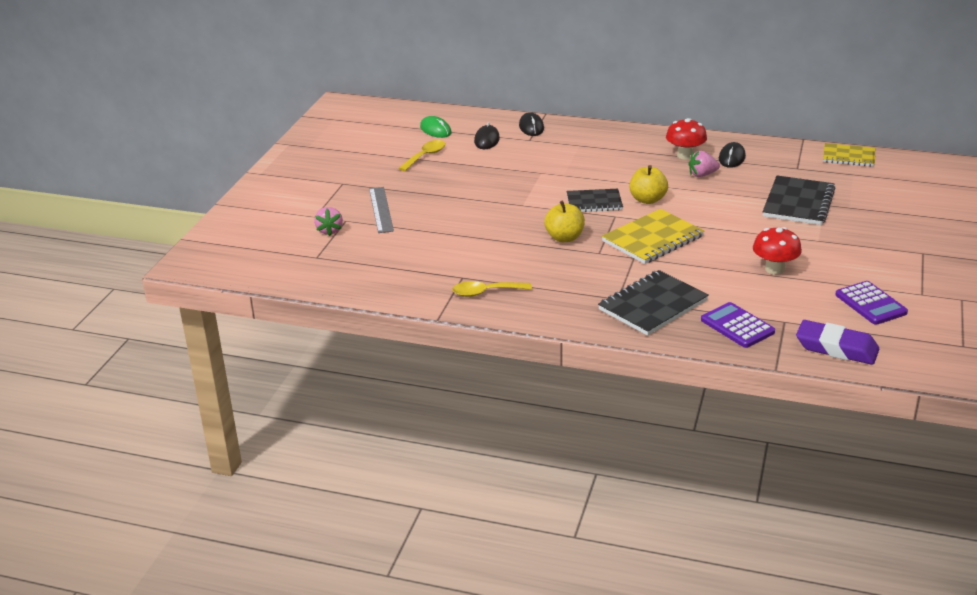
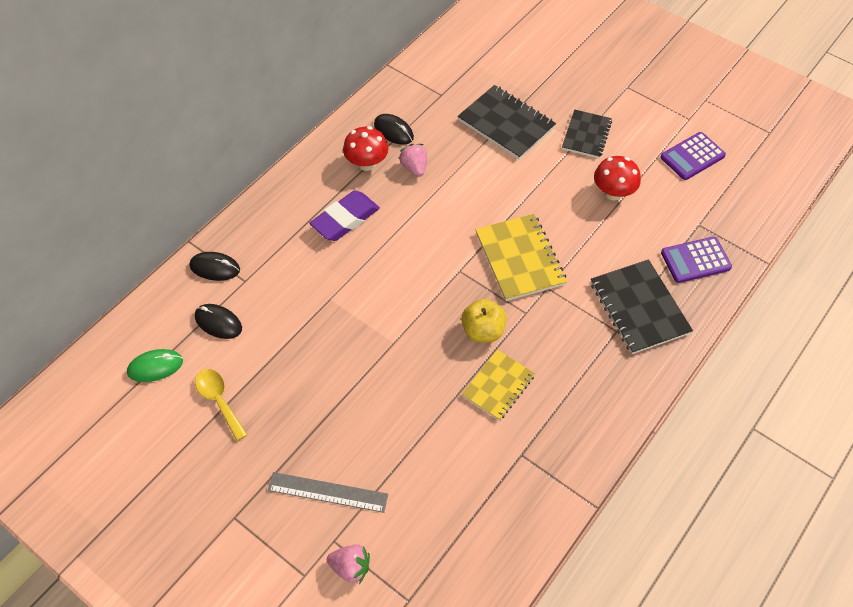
camera: 70 degrees left, 25 degrees up
yellow spoon [452,281,532,297] -> none
black notebook [567,189,623,212] -> black notebook moved to [562,110,612,158]
yellow apple [630,165,668,204] -> none
pink strawberry [689,151,720,177] -> pink strawberry turned 150 degrees clockwise [399,144,427,177]
purple eraser [796,320,879,365] -> purple eraser moved to [309,191,380,241]
yellow notebook [823,143,875,167] -> yellow notebook moved to [462,350,535,421]
purple calculator [835,281,908,325] -> purple calculator turned 150 degrees clockwise [660,132,726,180]

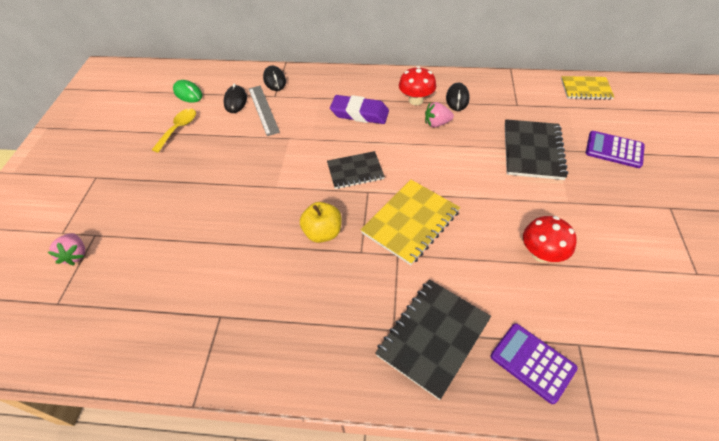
camera: 60 degrees right, 5 degrees down
grey ruler [268,472,388,513] -> grey ruler moved to [249,86,280,136]
pink strawberry [399,144,427,177] -> pink strawberry turned 135 degrees counterclockwise [425,102,454,127]
yellow notebook [462,350,535,421] -> yellow notebook moved to [561,76,614,100]
black notebook [562,110,612,158] -> black notebook moved to [327,151,385,189]
purple calculator [660,132,726,180] -> purple calculator moved to [586,131,645,168]

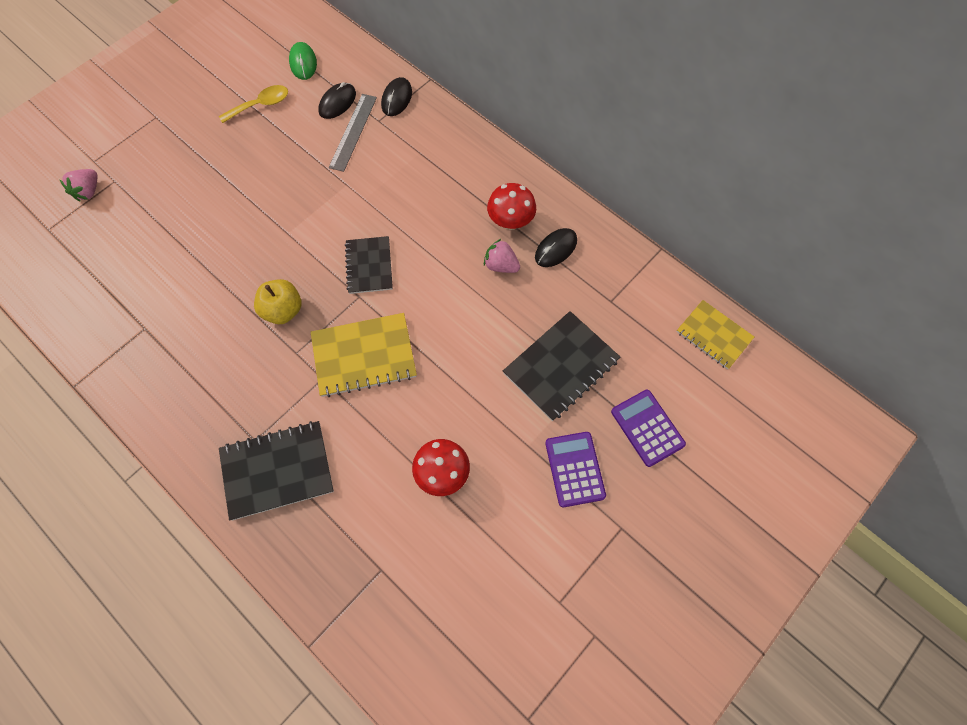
camera: 35 degrees right, 15 degrees up
black notebook [327,151,385,189] -> black notebook turned 60 degrees clockwise [345,236,393,294]
purple eraser [330,95,389,124] -> none
purple calculator [491,323,578,404] -> purple calculator moved to [545,432,606,508]

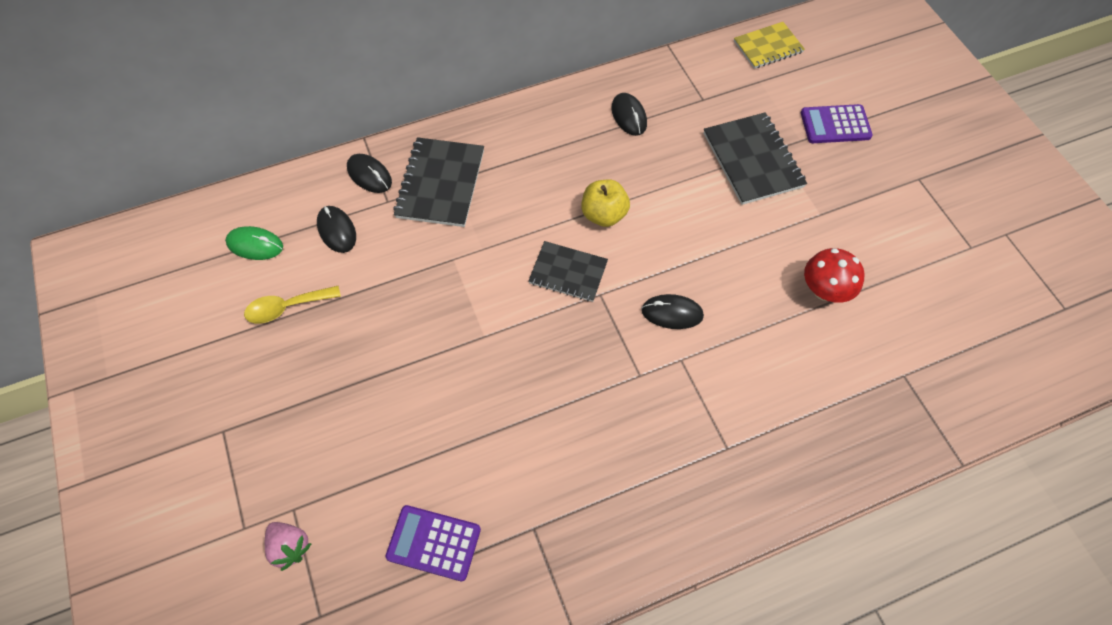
camera: 65 degrees left, 5 degrees down
yellow spoon [219,85,288,123] -> yellow spoon turned 105 degrees counterclockwise [244,286,341,323]
black notebook [219,421,334,521] -> black notebook moved to [393,137,484,227]
yellow apple [254,279,301,324] -> yellow apple moved to [581,180,630,227]
yellow notebook [311,313,417,397] -> black mouse [642,294,704,329]
grey ruler [329,94,377,172] -> none
pink strawberry [484,239,520,273] -> none
red mushroom [487,183,536,230] -> none
purple calculator [545,432,606,508] -> purple calculator moved to [385,505,481,581]

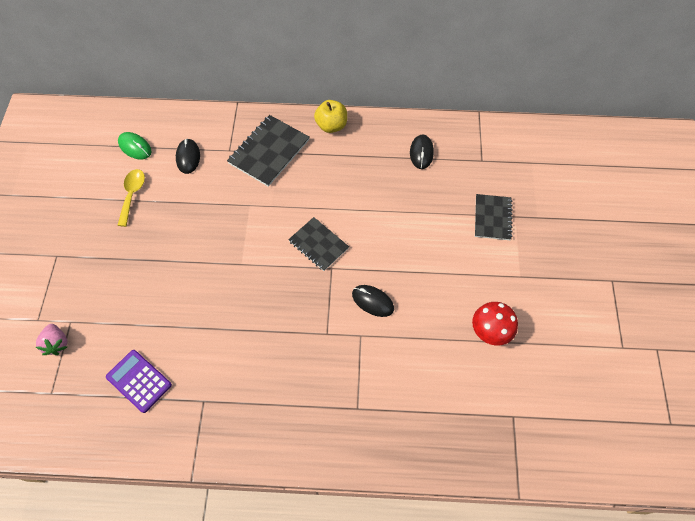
camera: 25 degrees right, 0 degrees up
yellow spoon [244,286,341,323] -> yellow spoon turned 90 degrees clockwise [117,169,145,227]
black mouse [347,154,392,193] -> none
yellow apple [581,180,630,227] -> yellow apple moved to [314,100,347,133]
black notebook [703,112,807,205] -> black notebook [475,194,513,240], size x0.66
yellow notebook [734,22,805,69] -> none
purple calculator [801,104,873,143] -> none

